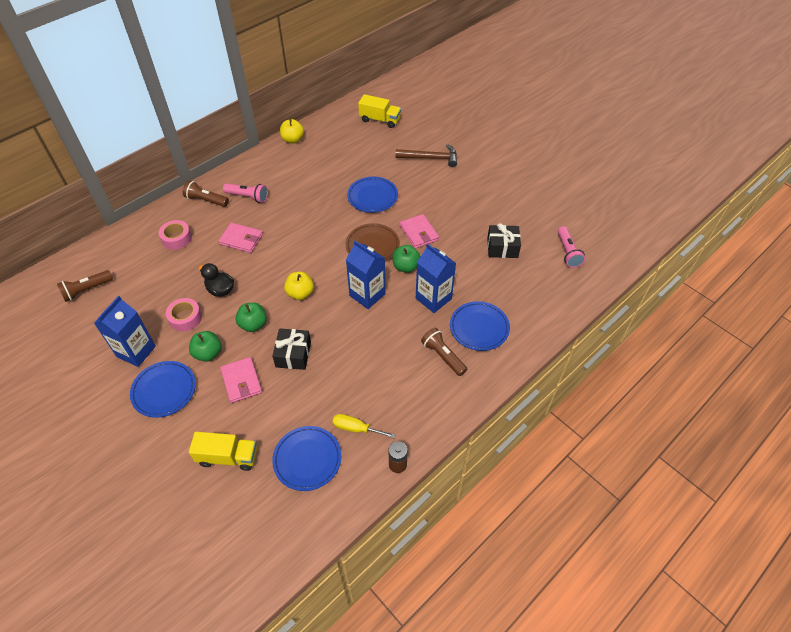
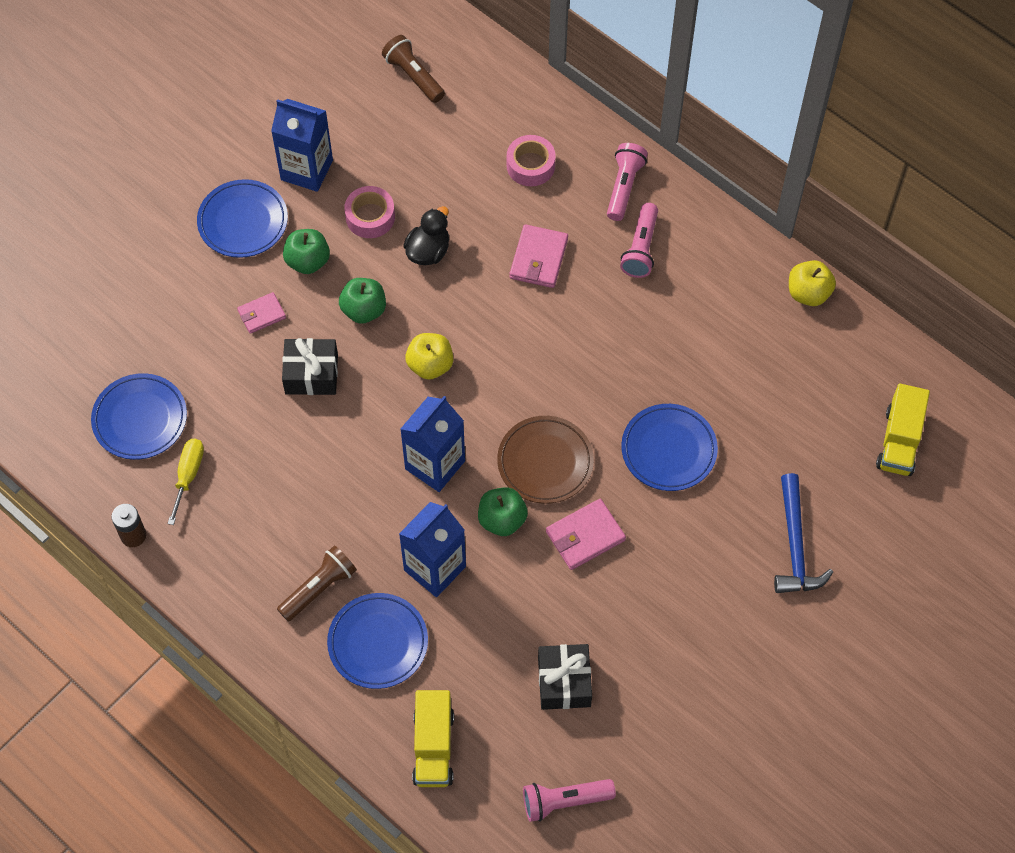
camera: 85 degrees right, 10 degrees up
brown flashlight [182,180,229,207] -> pink flashlight [607,143,648,221]
yellow truck [189,432,257,471] -> yellow truck moved to [412,690,454,787]
pink wallet [220,357,262,403] -> pink wallet [237,292,286,334], size x0.65
brown hammer [395,144,457,167] -> blue hammer [774,473,833,593]

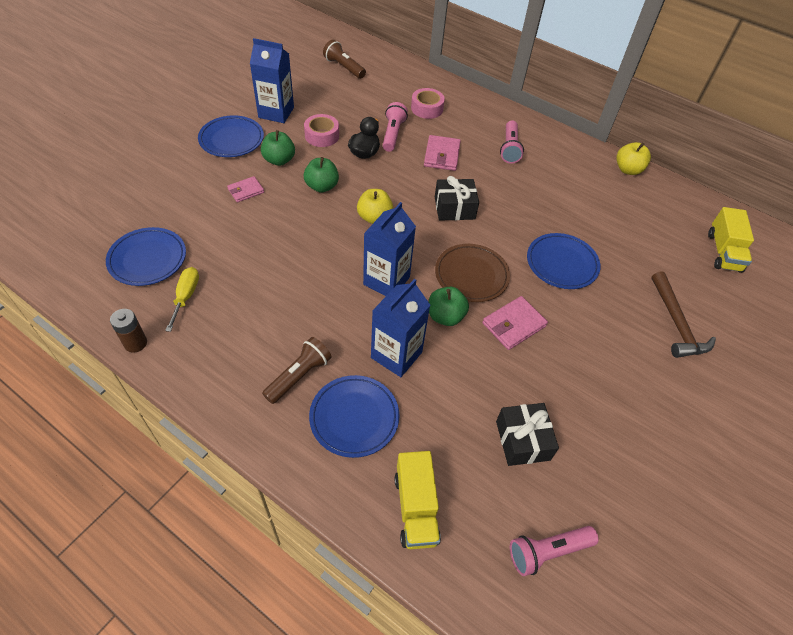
camera: 10 degrees left, 10 degrees down
black gift [282,338,338,395] -> black gift moved to [435,176,479,221]
pink flashlight [607,143,648,221] -> pink flashlight moved to [383,102,408,152]
blue hammer [774,473,833,593] -> brown hammer [651,271,716,358]

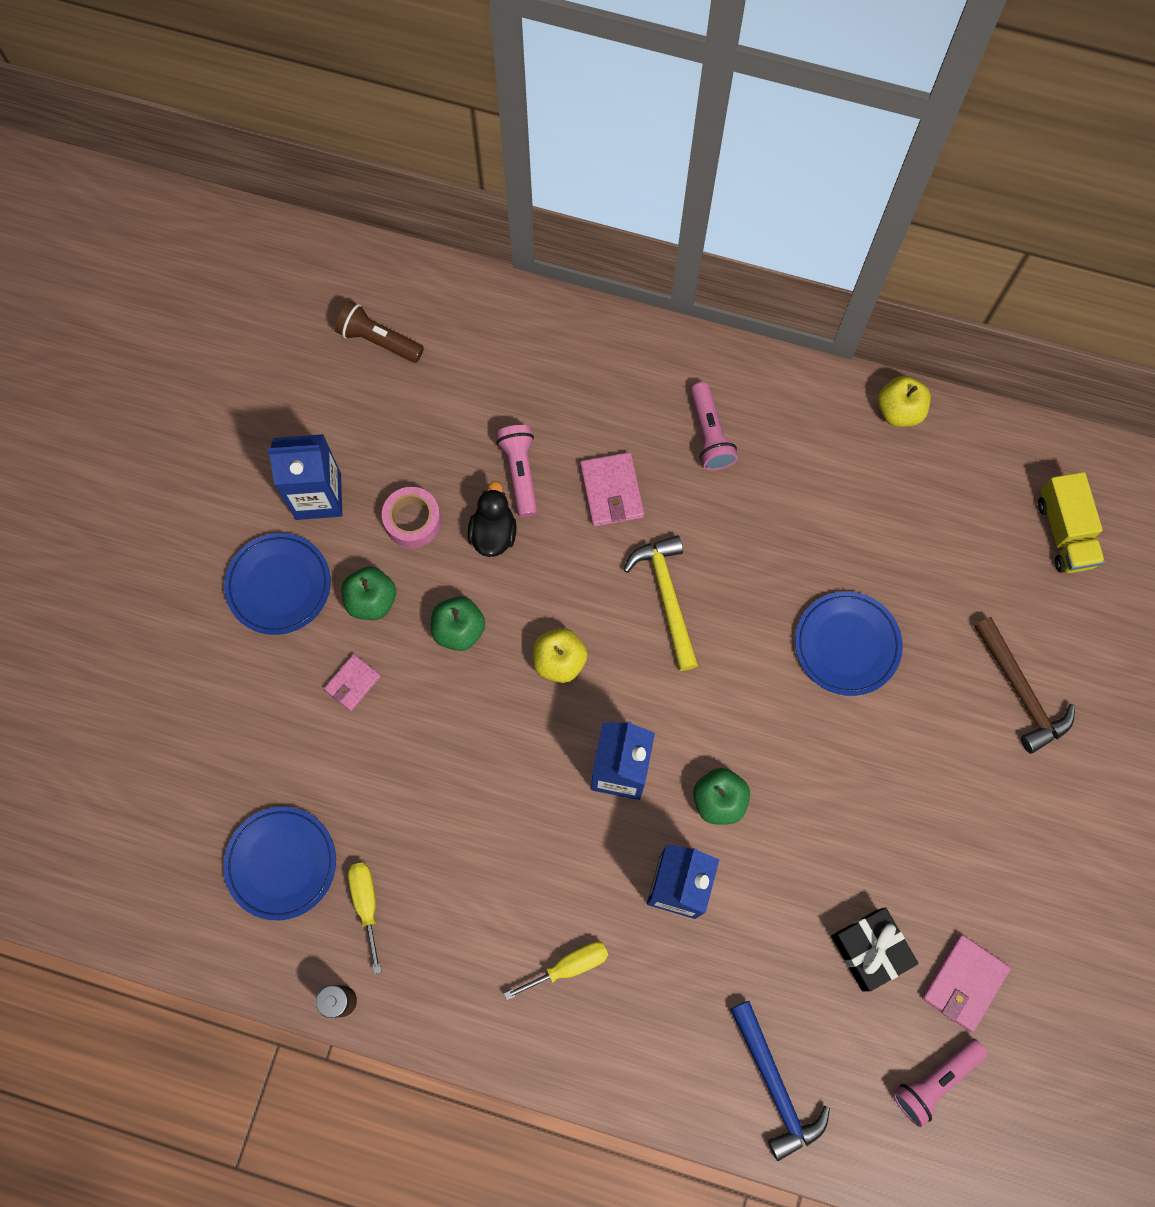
camera: 15 degrees left, 20 degrees up
brown flashlight [262,337,332,404] -> yellow screwdriver [504,942,608,1000]
blue plate [309,375,399,458] -> none
yellow truck [394,451,441,549] -> blue hammer [730,1001,830,1161]
pink tape [411,88,445,119] -> none
black gift [435,176,479,221] -> yellow hammer [624,535,698,671]
brown plate [435,244,510,302] -> none
pink wallet [482,296,548,350] -> pink wallet moved to [922,935,1011,1032]

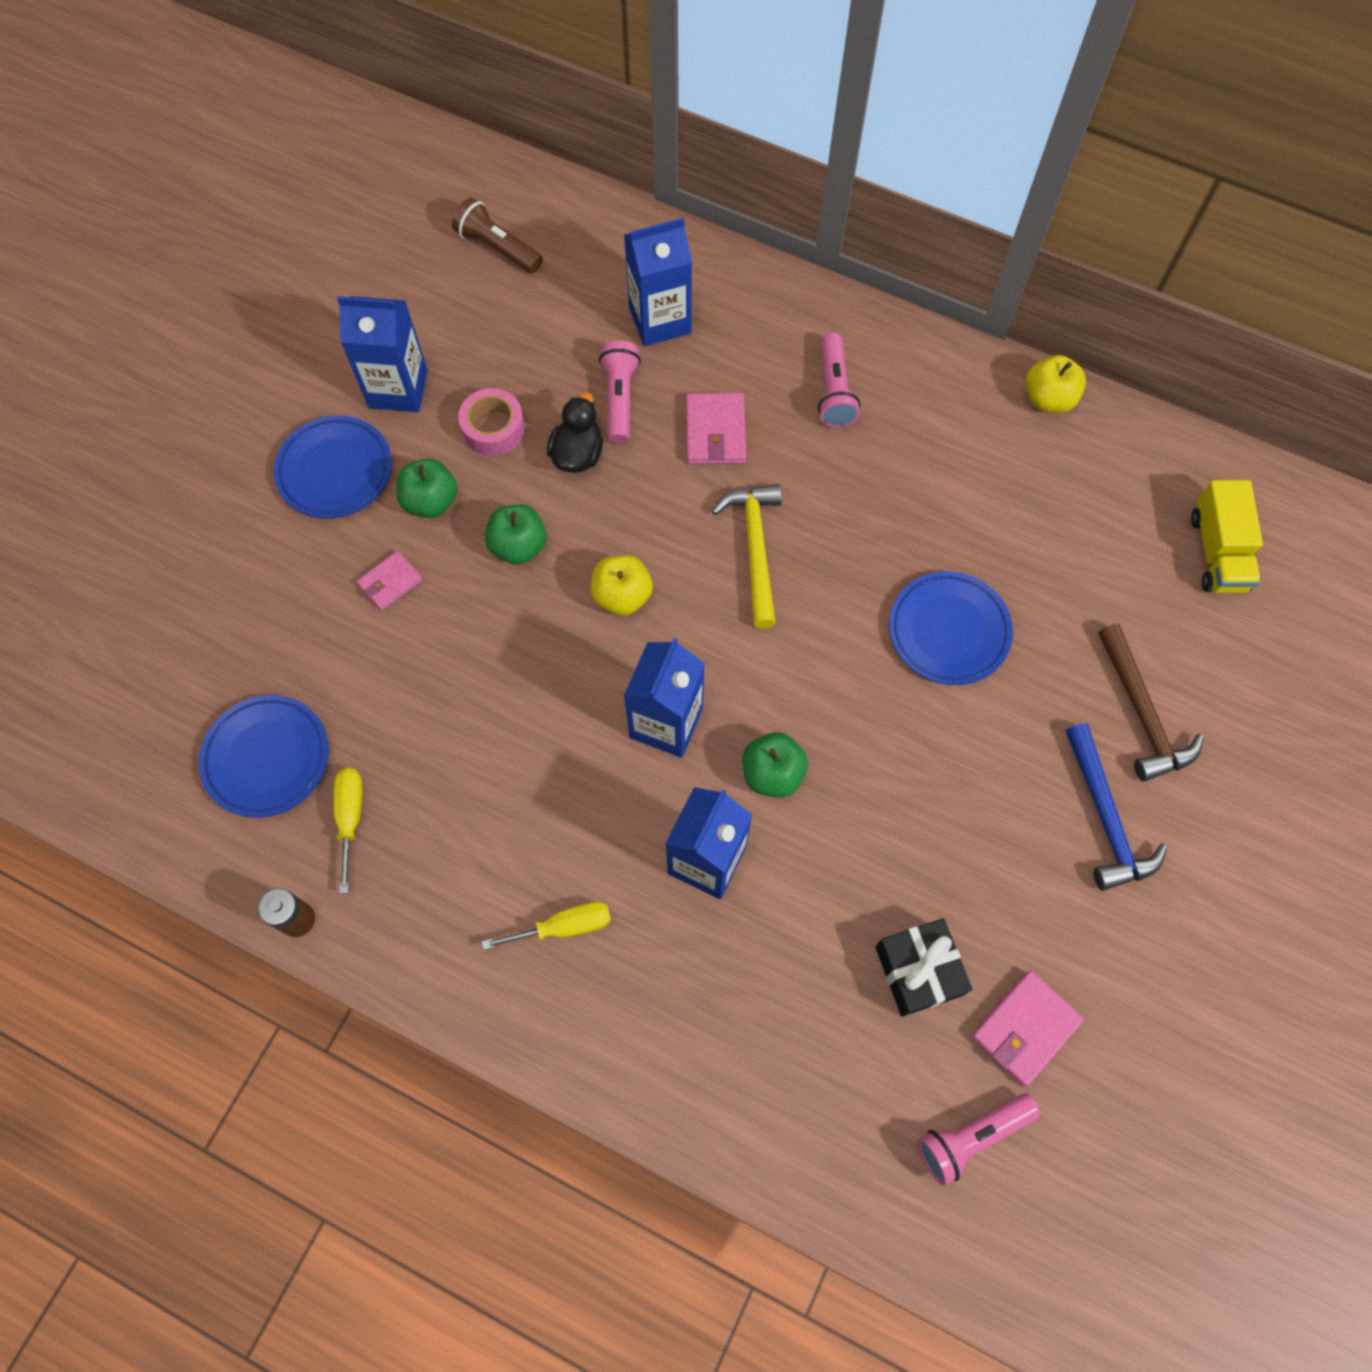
camera: 10 degrees right, 5 degrees down
blue hammer [730,1001,830,1161] -> blue hammer moved to [1066,723,1167,891]
none -> blue carton [624,218,692,346]

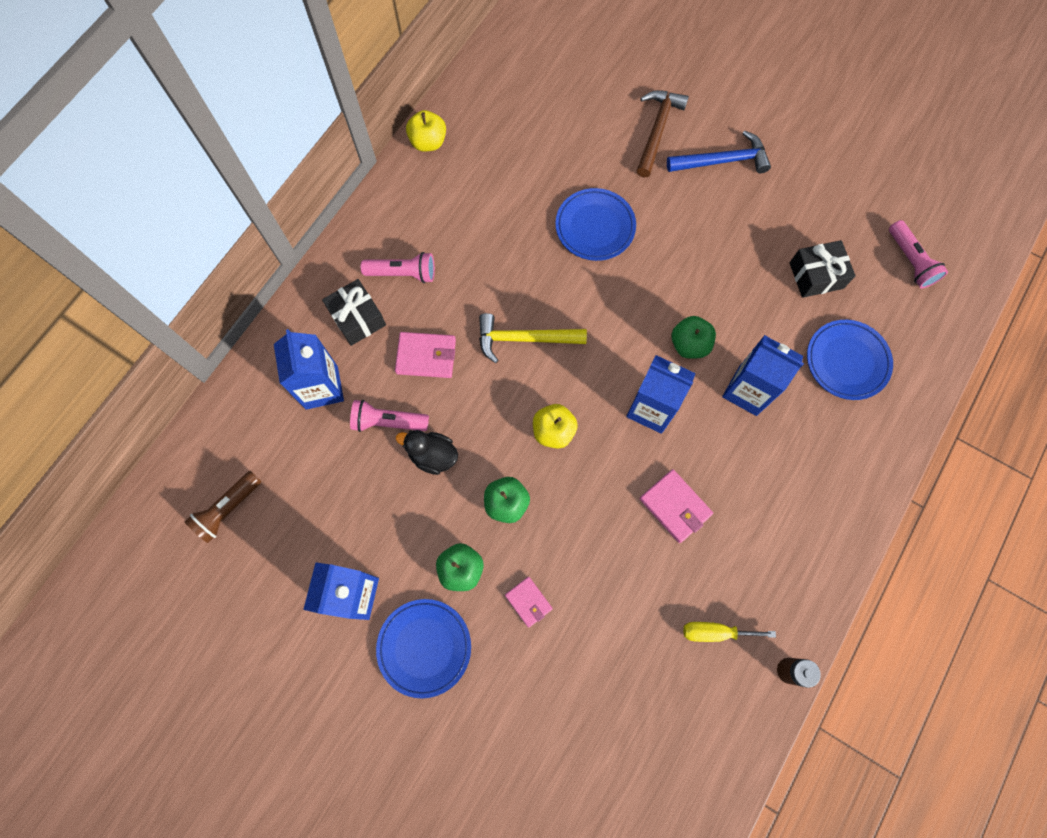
camera: 85 degrees left, 5 degrees up
blue plate [199,695,329,818] -> blue plate moved to [807,320,893,400]
pink tape [458,388,525,456] -> none
yellow screwdriver [481,902,611,950] -> none
pink wallet [971,971,1084,1087] -> pink wallet moved to [640,469,713,543]
brown hammer [1098,624,1204,782] -> brown hammer turned 60 degrees counterclockwise [637,90,689,178]
yellow truck [1191,480,1263,593] -> none
none -> black gift [322,279,386,346]

